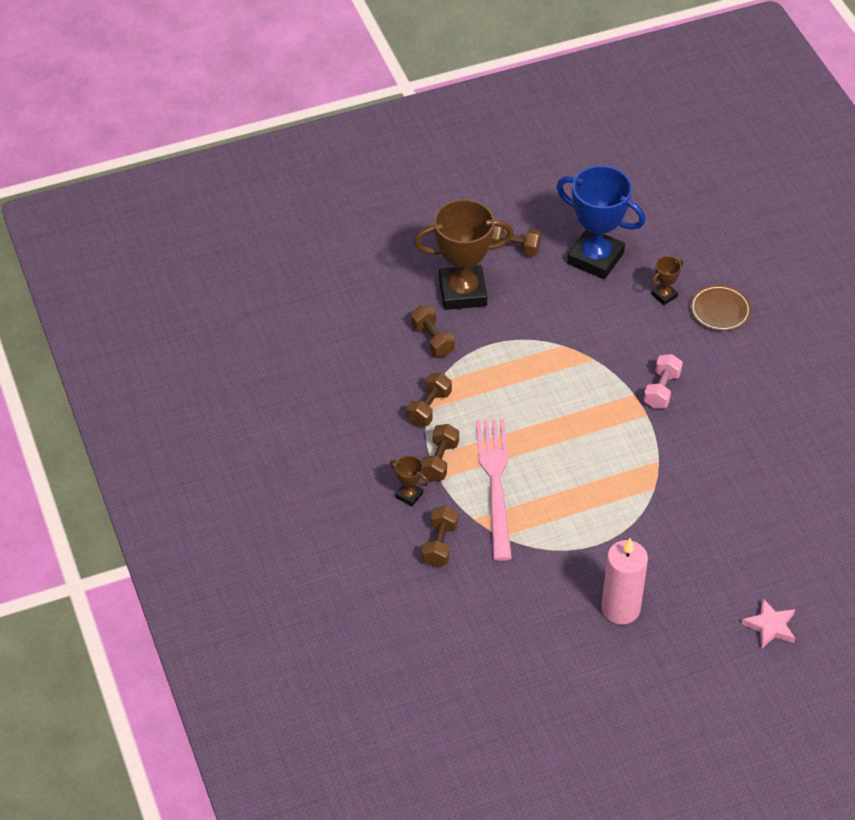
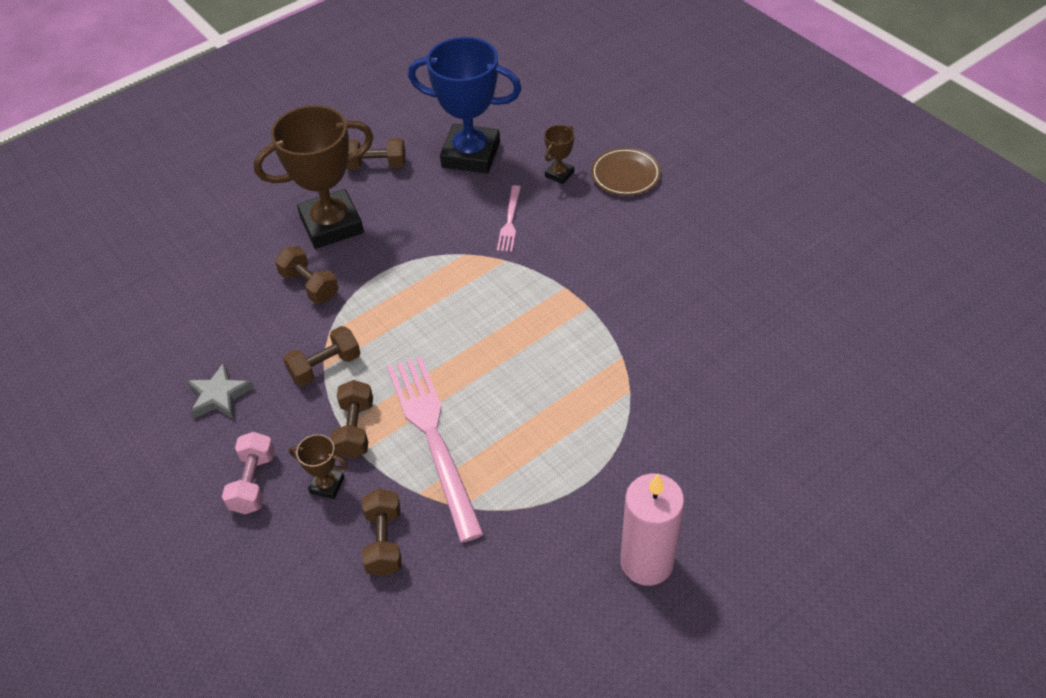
camera: 15 degrees left, 0 degrees up
brown dumbbell [406,373,452,426] -> brown dumbbell turned 45 degrees clockwise [283,326,360,386]
pink dumbbell [644,354,683,409] -> pink dumbbell moved to [222,432,275,514]
pink star [741,599,795,649] -> none
none -> grey star [187,363,254,419]
none -> pink fork [497,185,521,252]

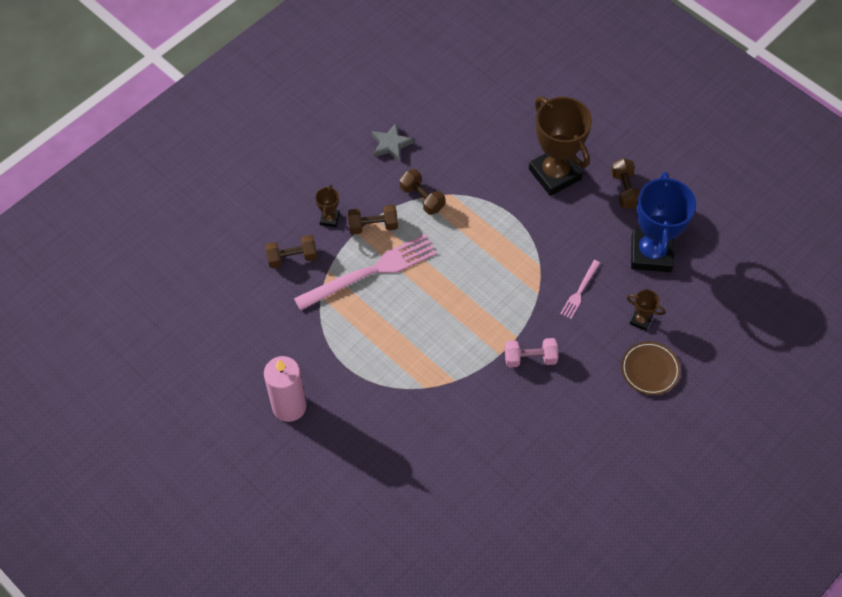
camera: 80 degrees right, 10 degrees up
pink dumbbell [222,432,275,514] -> pink dumbbell moved to [505,338,558,367]
brown dumbbell [275,246,338,304] -> none
pink fork [497,185,521,252] -> pink fork turned 60 degrees counterclockwise [560,260,600,319]

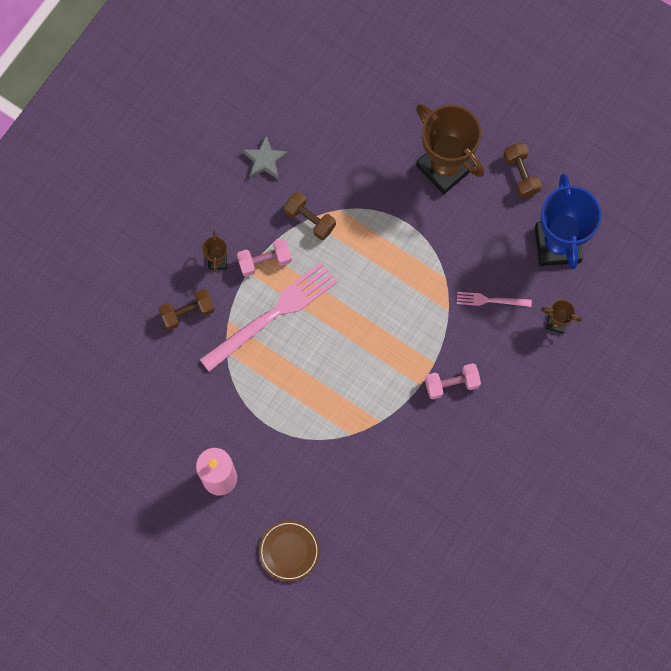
camera: 10 degrees left, 15 degrees up
brown dumbbell [348,205,398,235] -> pink dumbbell [237,239,292,277]
pink fork [560,260,600,319] -> pink fork turned 75 degrees clockwise [457,292,532,307]
brown plate [621,342,680,395] -> brown plate moved to [259,520,320,582]

